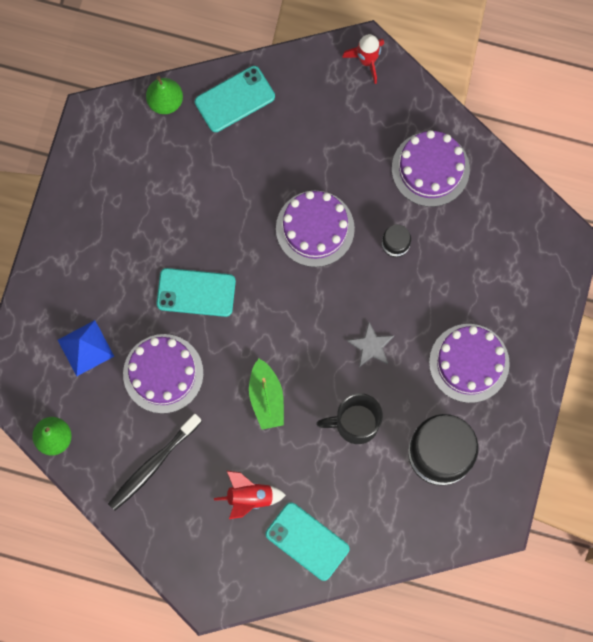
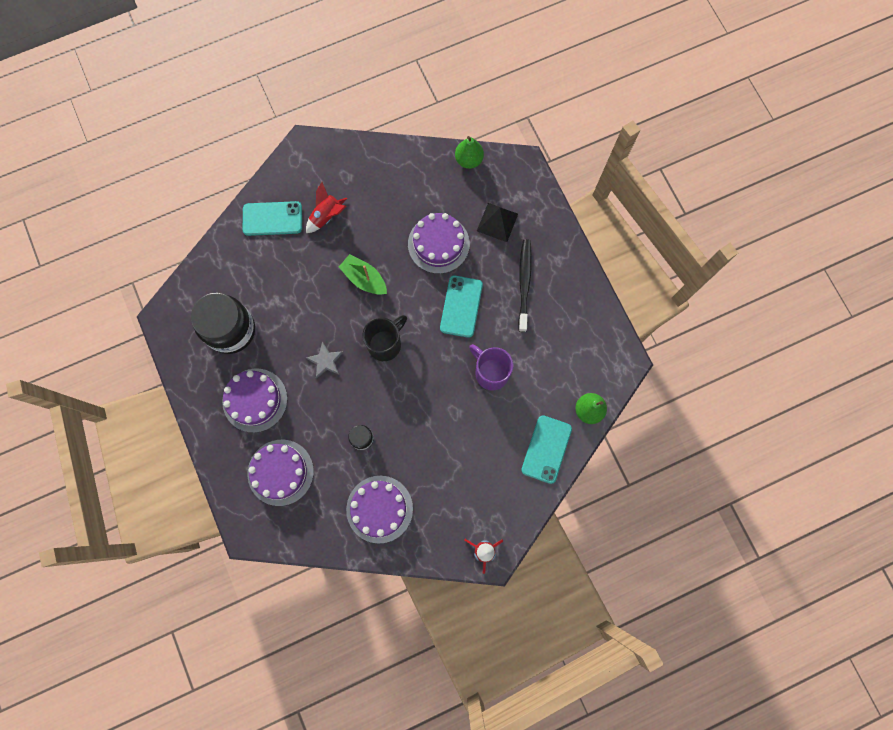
camera: 140 degrees right, 0 degrees up
blue pyramid [58,320,114,376] -> black pyramid [477,203,518,242]
black toothbrush [108,414,202,511] -> black toothbrush moved to [518,239,531,332]
turquoise phone [157,268,236,317] -> turquoise phone turned 45 degrees counterclockwise [440,276,483,338]
purple cake [276,191,355,267] -> purple cake moved to [247,440,314,506]
black mug [316,393,383,444] -> black mug moved to [362,315,407,361]
none -> purple mug [469,344,514,390]

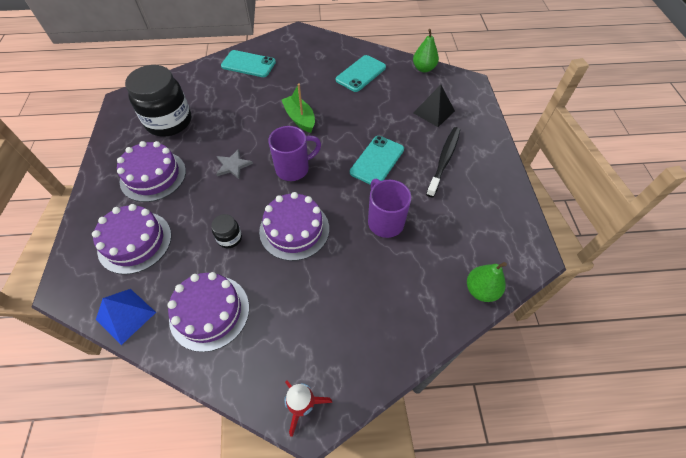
camera: 20 degrees right, 20 degrees down
red rocket [306,182,347,233] -> none
black mug [362,315,407,361] -> purple mug [268,126,321,181]
purple cake [408,213,470,274] -> purple cake moved to [259,192,329,261]
turquoise phone [521,415,572,484] -> turquoise phone moved to [336,55,386,92]
none -> blue pyramid [96,289,156,345]

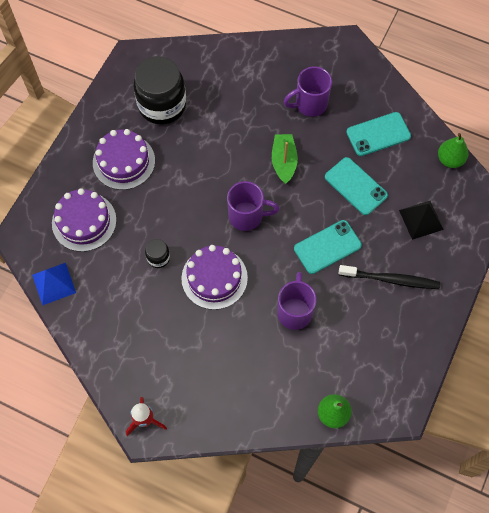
camera: 30 degrees right, 10 degrees up
purple cake [167,272,249,352] -> none
grey star [216,149,253,179] -> none
turquoise phone [221,50,276,77] -> turquoise phone moved to [325,157,388,215]
black toothbrush [426,127,460,197] -> black toothbrush turned 45 degrees clockwise [339,265,440,289]
none -> purple mug [284,66,332,117]

